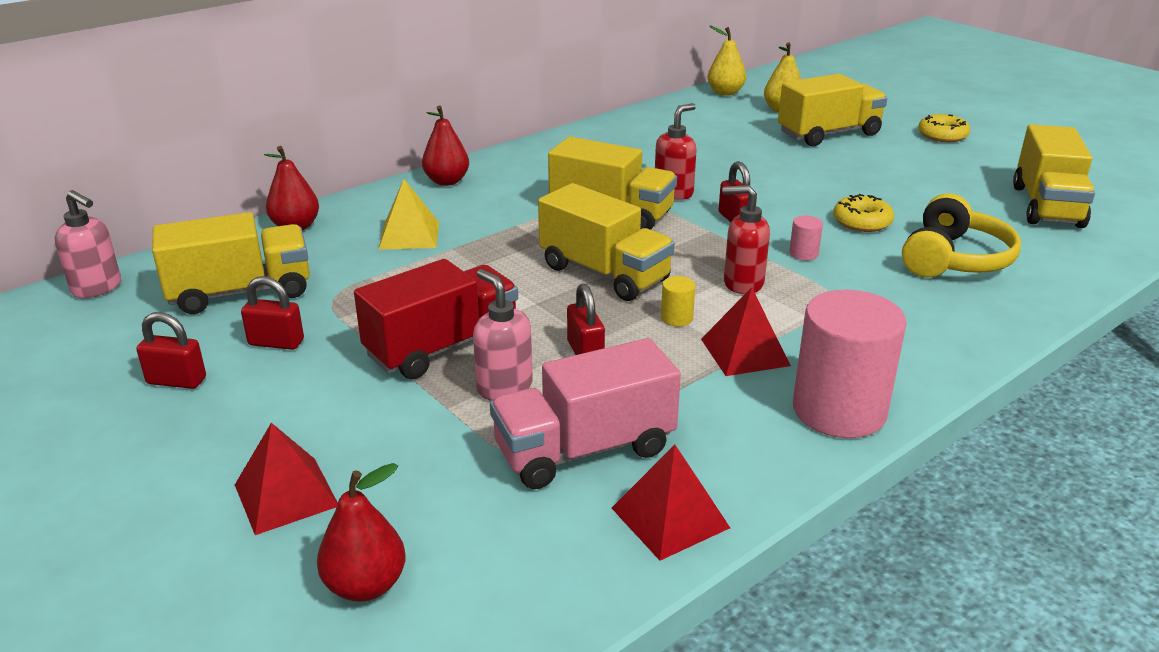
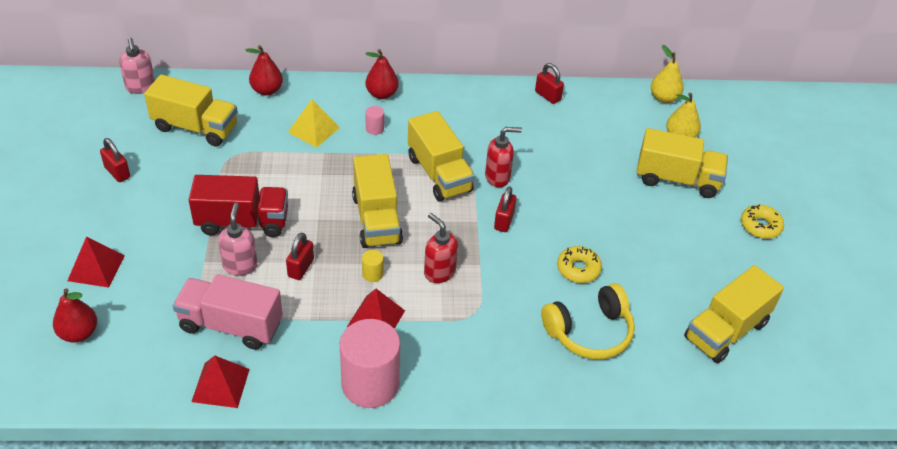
camera: 35 degrees right, 15 degrees up
red padlock [241,276,304,350] -> red padlock moved to [535,63,564,104]
pink cylinder [789,216,823,260] -> pink cylinder moved to [365,106,384,135]

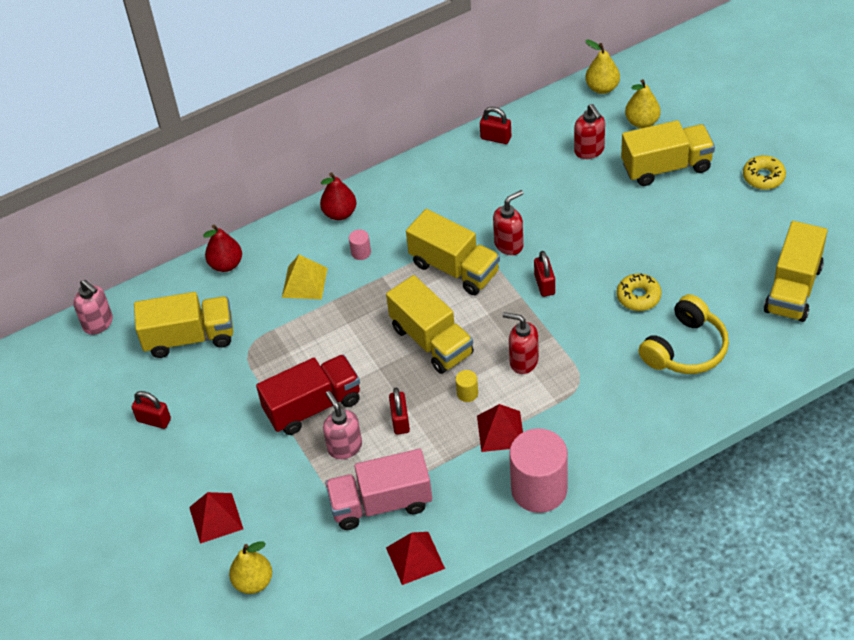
camera: 20 degrees left, 5 degrees up
red pear [53,288,97,343] -> yellow pear [229,541,272,594]
none -> red soap dispenser [574,104,605,159]

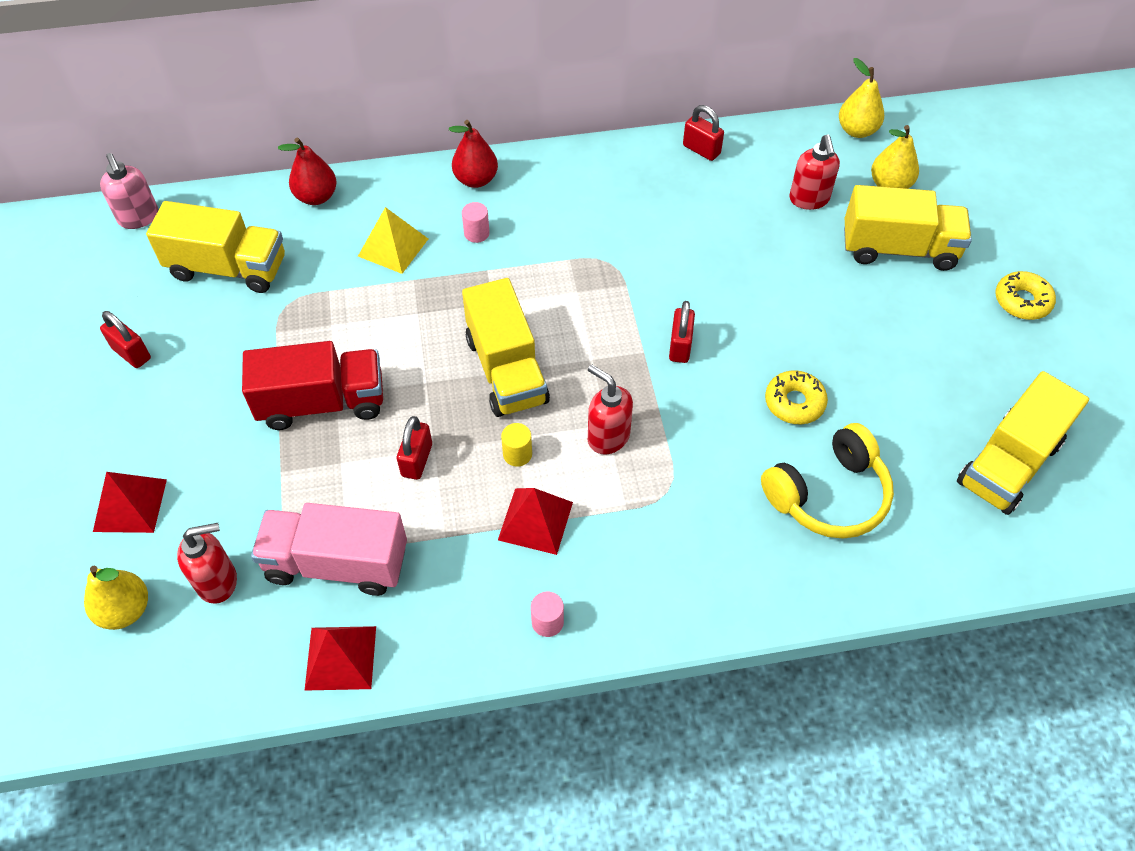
camera: 15 degrees right, 5 degrees up
pink soap dispenser [323,391,362,459] -> none
yellow truck [406,209,500,295] -> none
red soap dispenser [493,190,523,255] -> red soap dispenser moved to [177,523,237,604]
pink cylinder [509,428,568,513] -> pink cylinder [531,592,564,637], size x0.40

